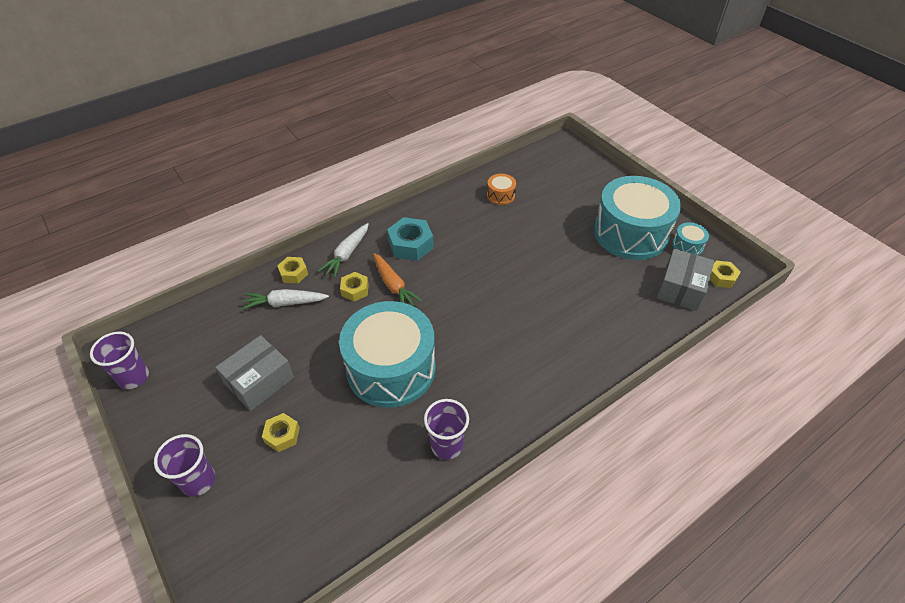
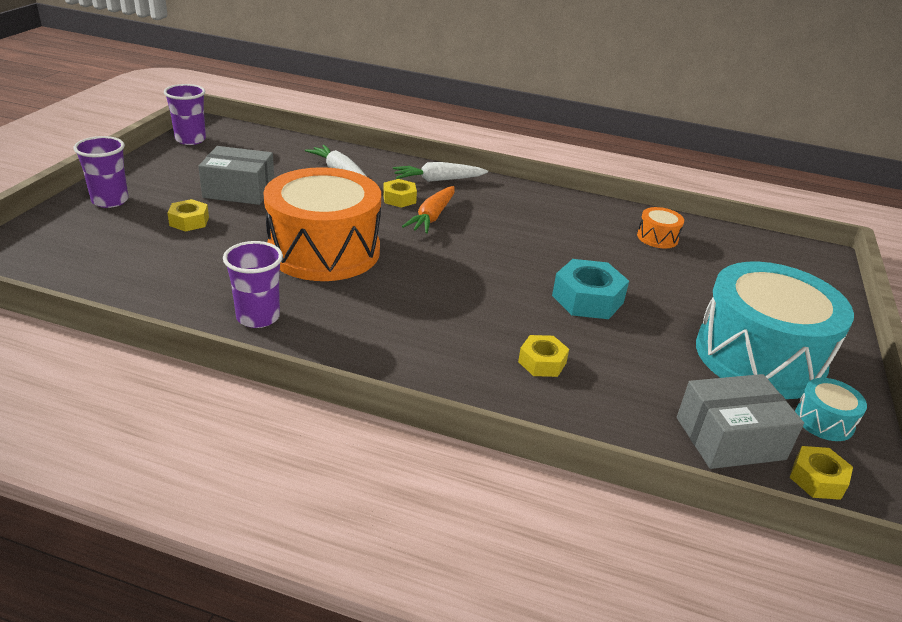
camera: 50 degrees right, 15 degrees down
yellow nut [277,257,308,283] -> yellow nut moved to [518,335,569,377]
turquoise drum [339,301,436,408] -> orange drum [263,167,381,281]
turquoise nut [387,217,434,261] -> turquoise nut moved to [552,259,629,319]

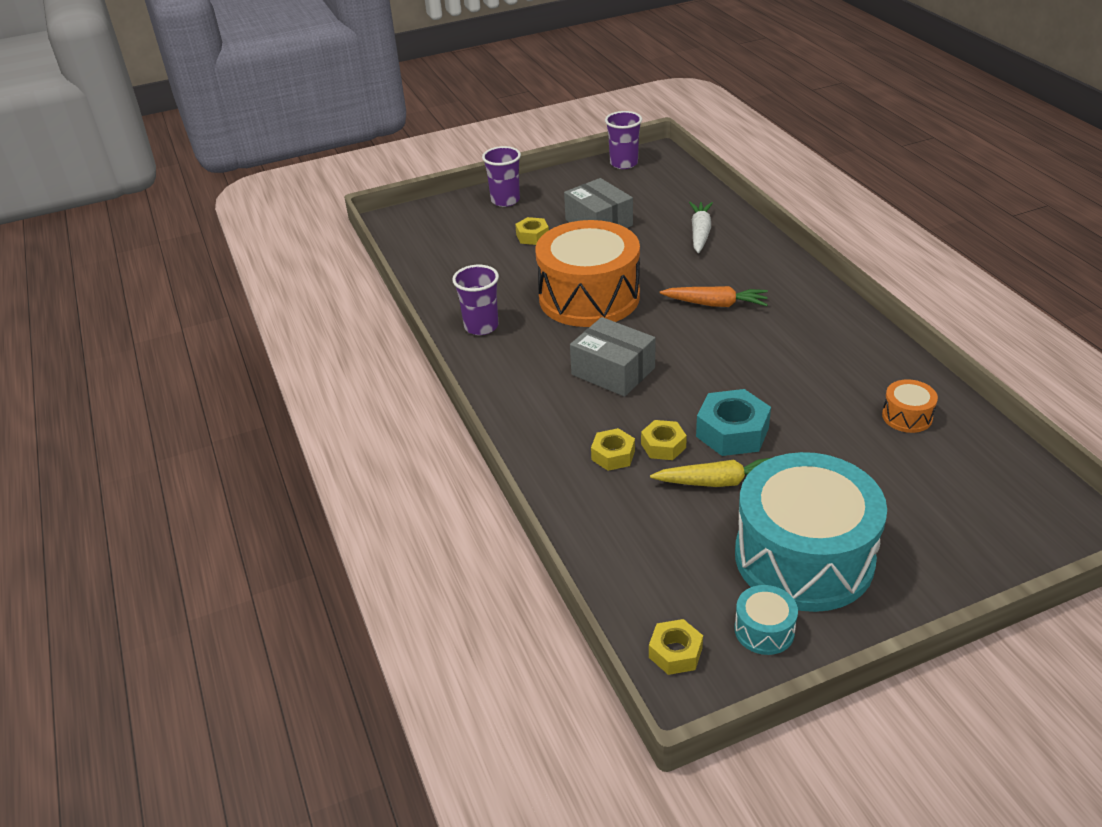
camera: 55 degrees right, 5 degrees up
yellow nut [383,179,417,208] -> yellow nut moved to [641,420,687,460]
white carrot [393,162,488,182] -> none
orange carrot [402,186,455,234] -> orange carrot turned 150 degrees counterclockwise [660,286,768,307]
grey box [677,374,804,469] -> grey box moved to [570,317,656,397]
none -> yellow carrot [650,458,771,487]

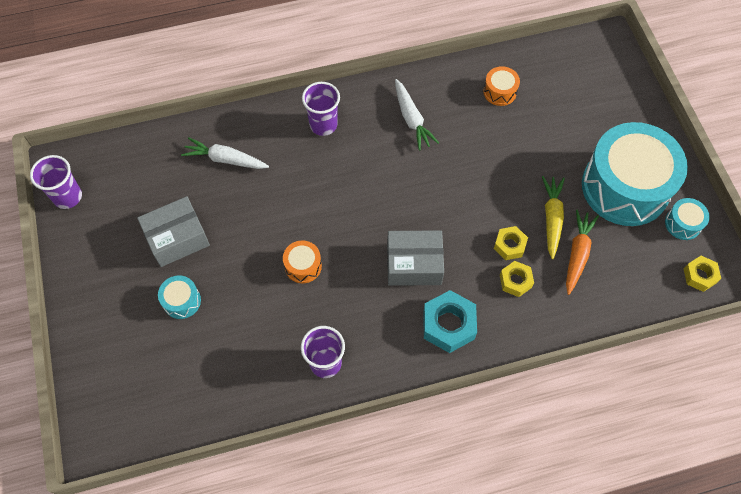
camera: 85 degrees left, 25 degrees up
purple cup [482,146,521,207] -> purple cup moved to [302,82,340,136]
yellow nut [515,217,549,245] -> turquoise drum [158,275,201,319]
orange drum [536,220,640,327] -> orange drum [283,240,322,283], size x0.41
grey box [570,317,656,397] -> grey box turned 45 degrees clockwise [387,230,444,286]
orange carrot [660,286,768,307] -> orange carrot moved to [566,210,599,295]
turquoise nut [696,389,771,456] -> turquoise nut moved to [423,290,477,353]
none -> white carrot [395,79,439,150]

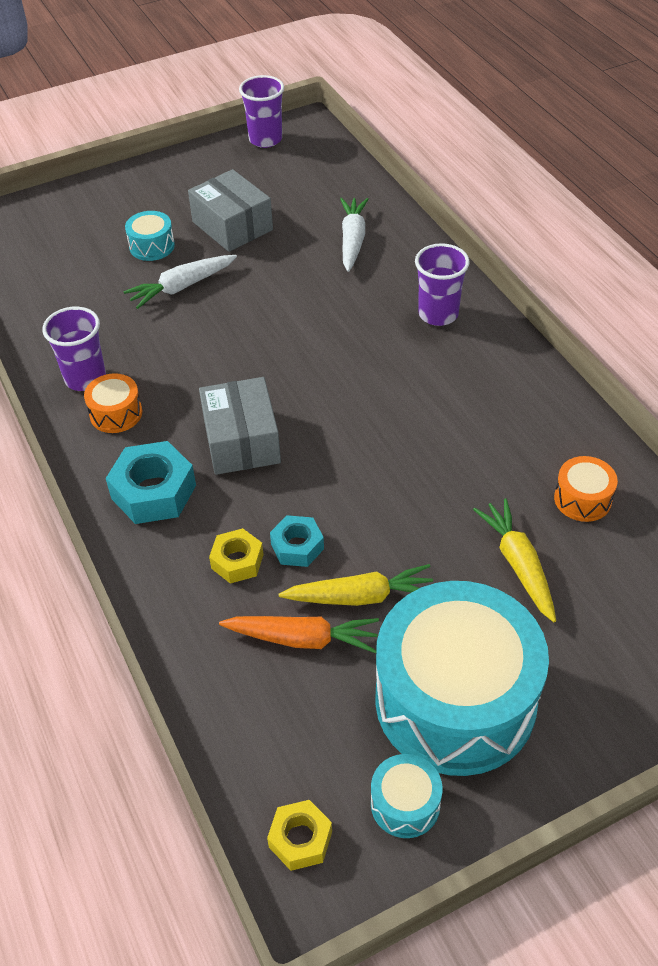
camera: 80 degrees right, 15 degrees down
orange drum [283,240,322,283] -> orange drum moved to [84,373,142,433]
white carrot [395,79,439,150] -> white carrot moved to [123,255,237,309]
yellow nut [494,226,528,260] -> turquoise nut [270,515,324,567]
none -> yellow carrot [473,498,556,622]

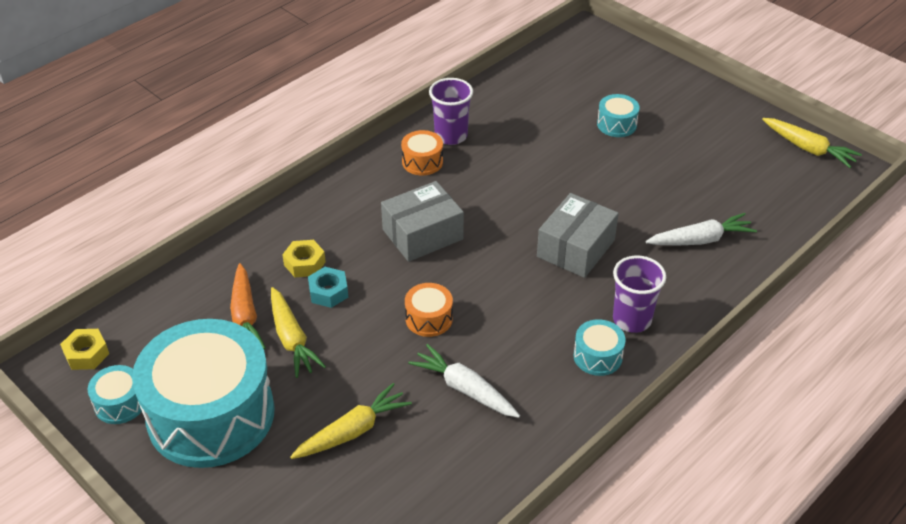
camera: 70 degrees right, 5 degrees down
turquoise nut [106,441,196,524] -> none
white carrot [123,255,237,309] -> white carrot moved to [408,344,520,418]
grey box [188,169,273,252] -> grey box moved to [537,193,619,278]
purple cup [239,75,284,148] -> yellow carrot [762,118,862,168]
orange drum [554,456,618,522] -> orange drum moved to [405,283,453,337]
none -> turquoise drum [573,319,626,376]

